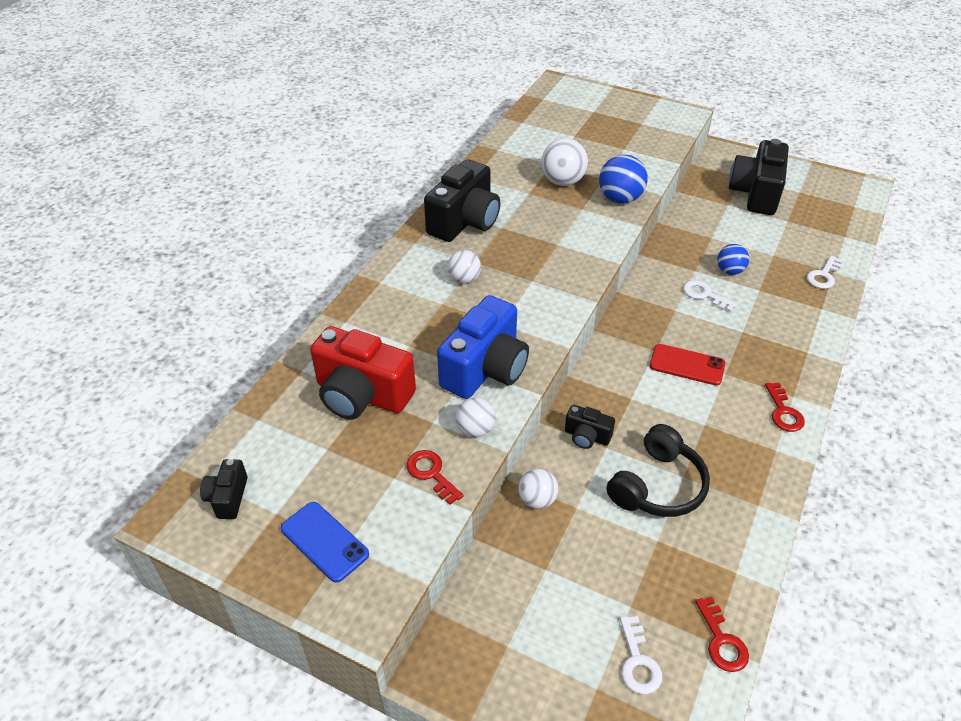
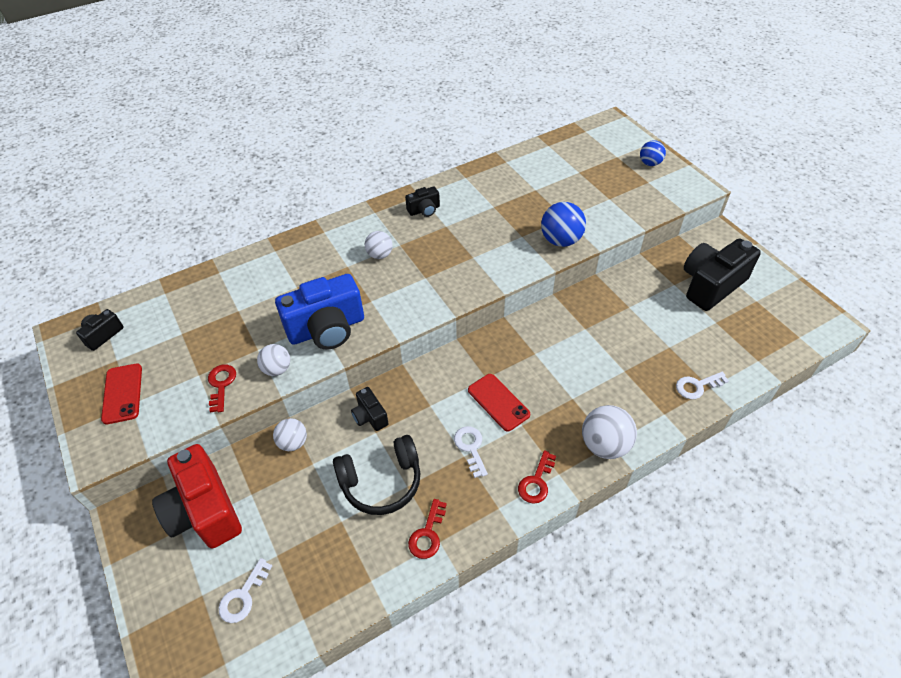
camera: 35 degrees right, 5 degrees up
blue phone [281,502,369,583] -> red phone [101,363,142,424]
red camera [310,326,416,420] -> red camera moved to [152,444,242,549]
black camera [424,160,500,242] -> black camera [405,186,440,217], size x0.49
white ball [541,138,588,186] -> white ball moved to [582,405,637,459]
white key [683,280,737,312] -> white key moved to [454,426,488,478]
red key [695,597,749,672] -> red key moved to [408,499,447,559]
blue ball [717,244,749,275] -> blue ball moved to [640,140,666,166]

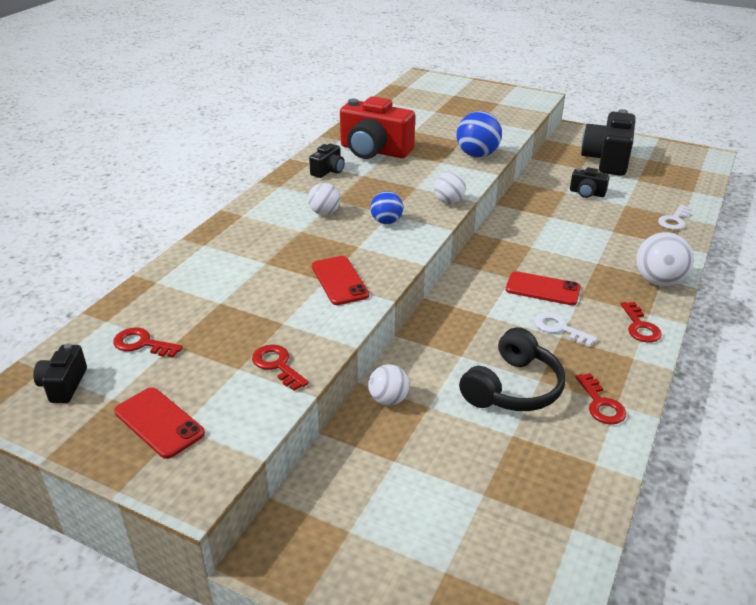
camera: 35 degrees left, 15 degrees down
red camera [152,444,242,549] -> red camera moved to [340,96,415,159]
white key [219,558,272,623] -> none
white ball [257,344,290,376] -> white ball moved to [434,172,466,204]
blue camera [275,274,364,350] -> red phone [312,256,369,305]
black camera [351,387,389,431] -> black camera moved to [570,167,610,198]
blue ball [640,140,666,166] -> blue ball moved to [370,191,403,224]
none -> red key [113,327,183,358]

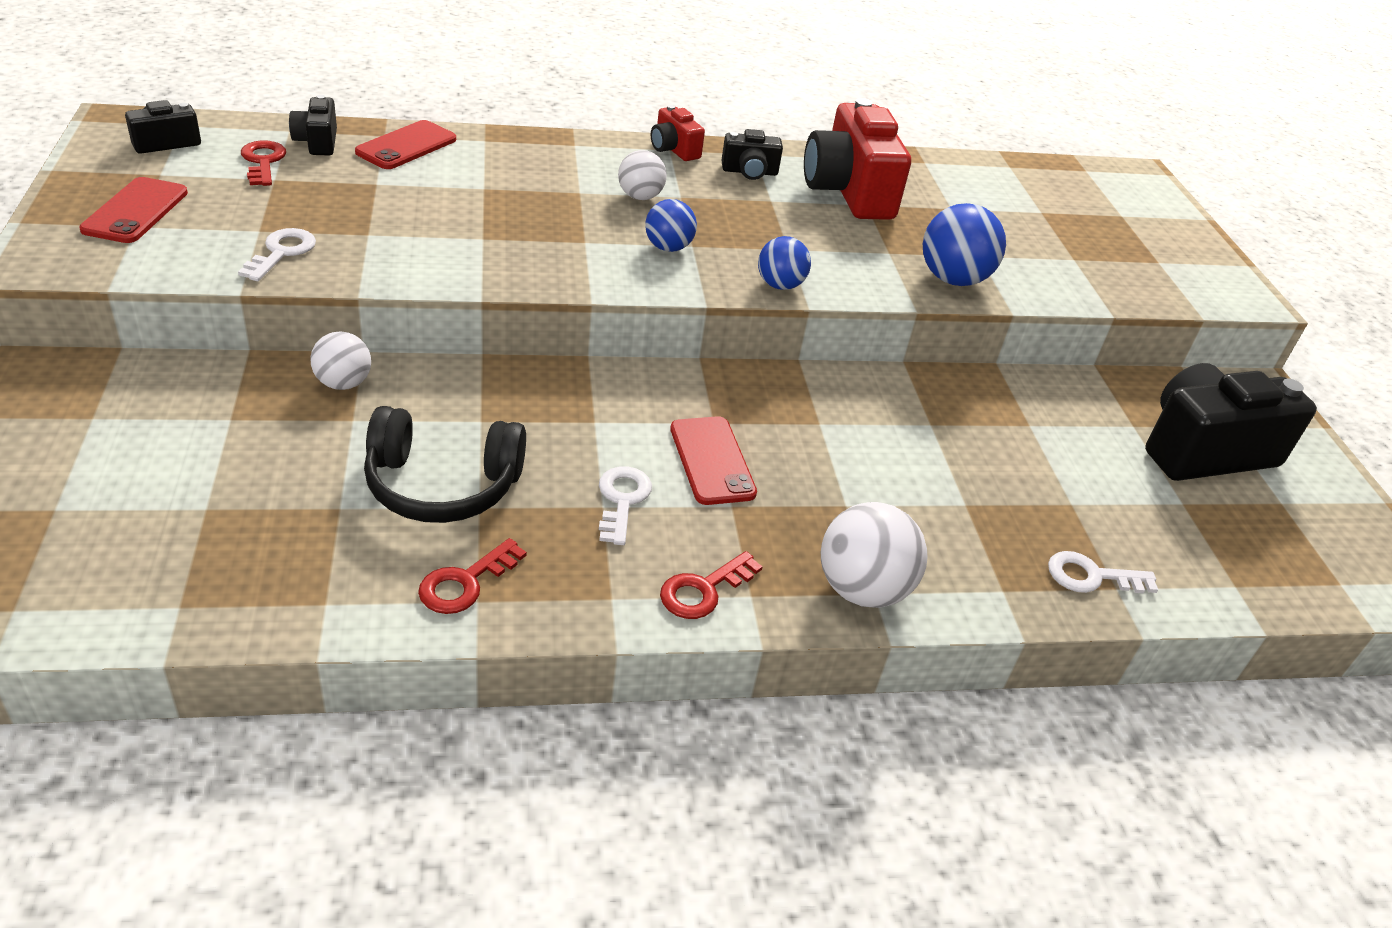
camera: 50 degrees right, 5 degrees up
red key [252,344,309,391] -> white key [238,228,316,281]
red phone [312,256,369,305] -> red phone moved to [355,120,456,169]
white ball [434,172,466,204] -> blue ball [758,236,811,290]
black camera [570,167,610,198] -> black camera moved to [289,95,337,155]
none -> red camera [651,105,705,161]

